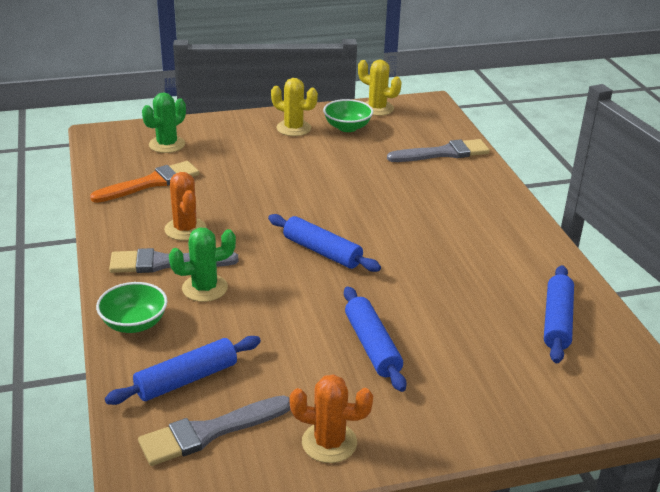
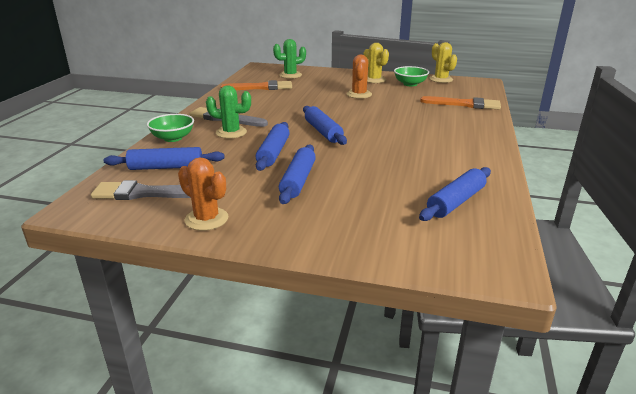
camera: 30 degrees right, 5 degrees down
orange cactus [164,172,207,241] -> orange cactus moved to [347,55,372,99]
grey brush [387,139,490,162] -> orange brush [420,96,501,110]
none -> blue rolling pin [256,122,290,171]

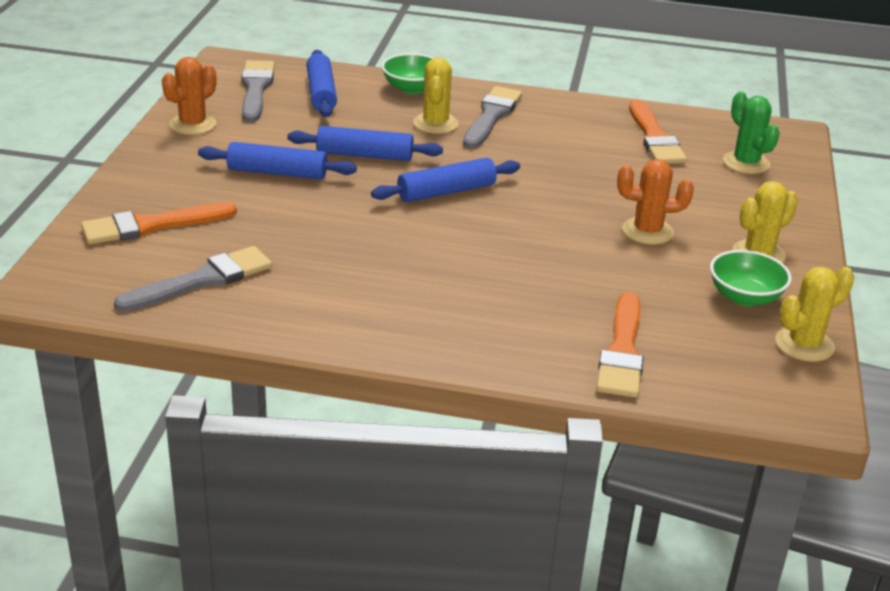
camera: 85 degrees right, 5 degrees up
green cactus [206,85,251,138] -> yellow cactus [413,57,459,134]
blue rolling pin [419,167,491,221] -> grey brush [114,246,272,312]
none -> orange brush [81,202,237,245]

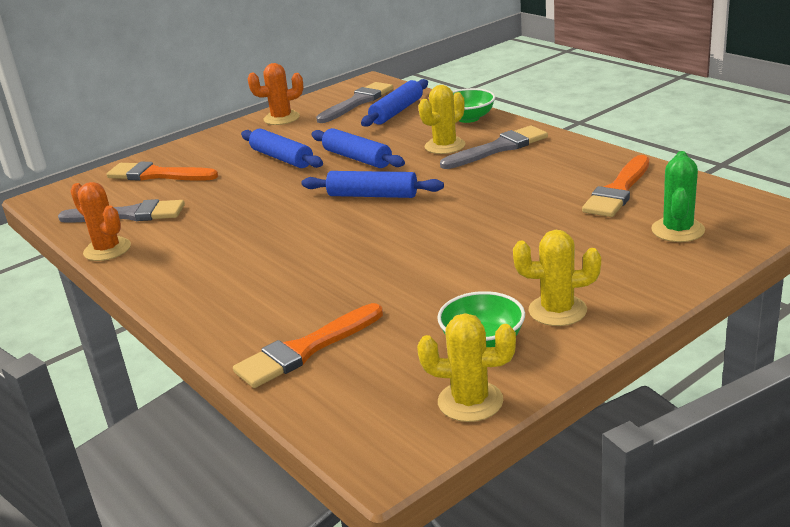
camera: 45 degrees right, 5 degrees down
orange cactus [617,159,694,245] -> orange cactus moved to [70,182,131,261]

